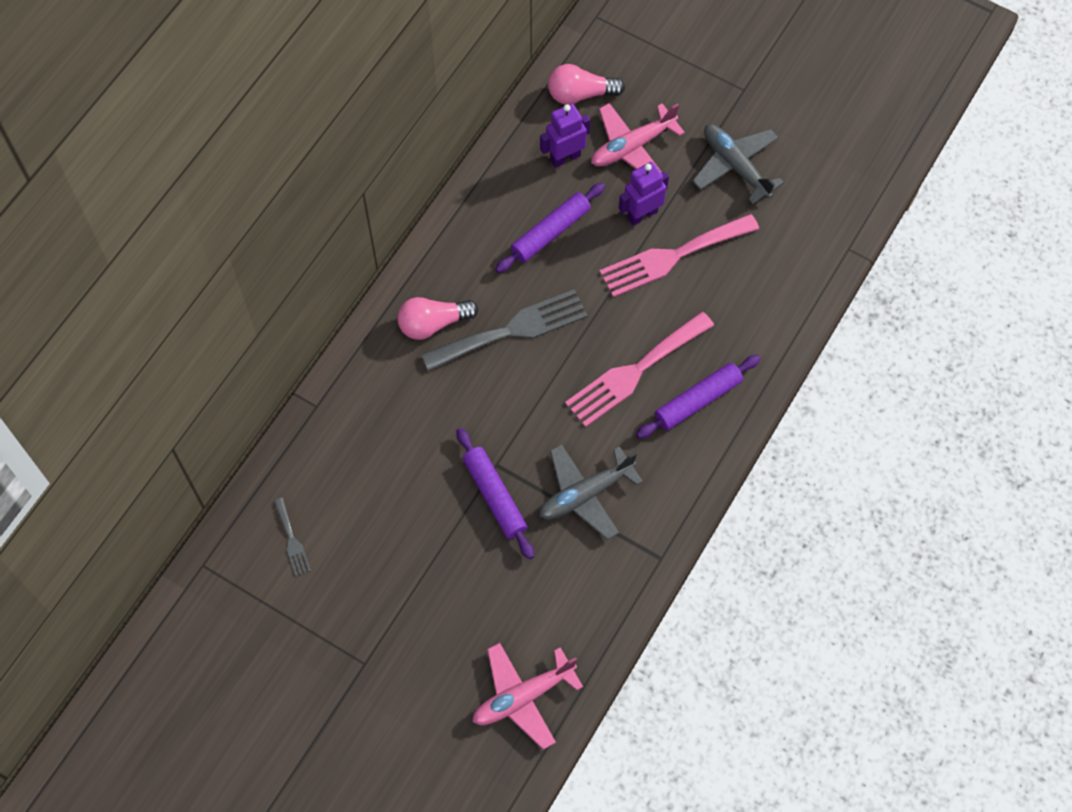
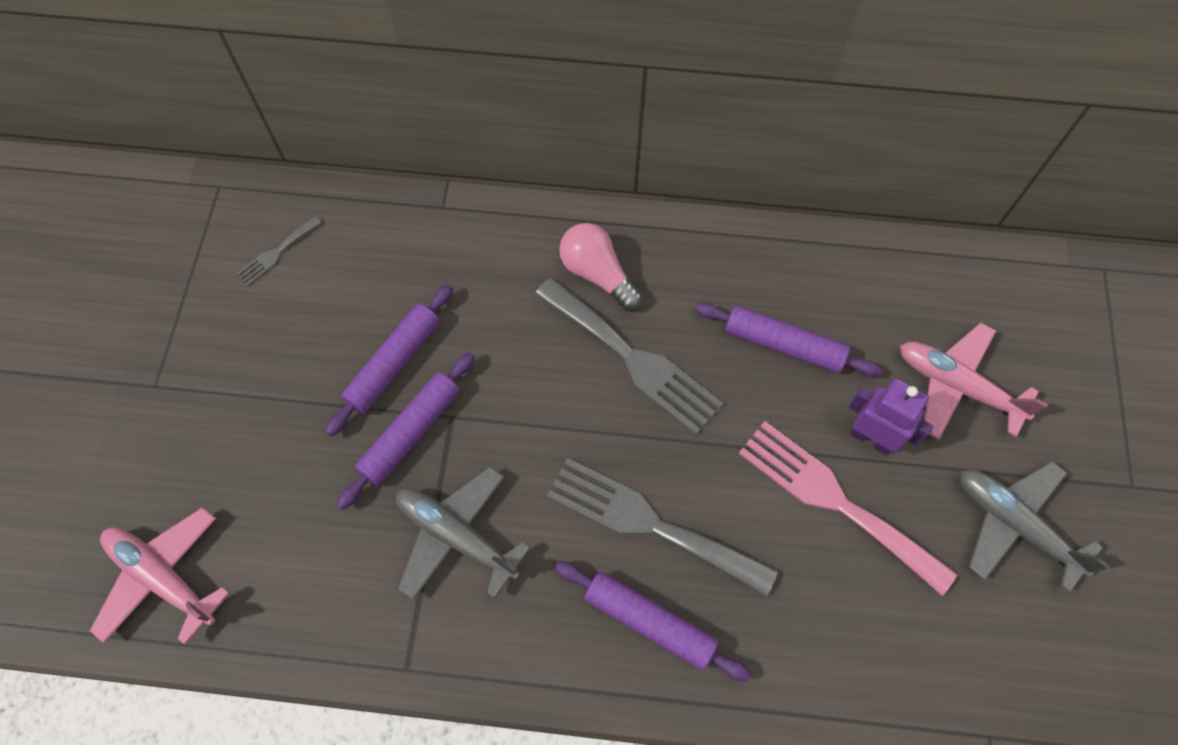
camera: 65 degrees right, 0 degrees up
purple robot [540,104,590,168] -> none
pink light bulb [548,64,625,105] -> none
pink fork [565,311,714,427] -> grey fork [547,458,778,596]
grey plane [692,124,784,204] -> grey plane turned 75 degrees counterclockwise [960,461,1109,592]
none -> purple rolling pin [325,284,453,437]

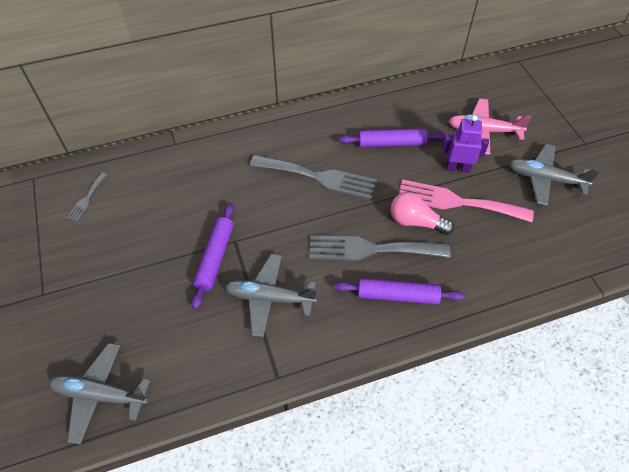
camera: 25 degrees left, 10 degrees down
pink plane [90,507,230,645] -> grey plane [49,343,151,445]
purple rolling pin [325,284,453,437] -> none
pink light bulb [559,223,643,311] -> pink light bulb moved to [391,192,454,235]

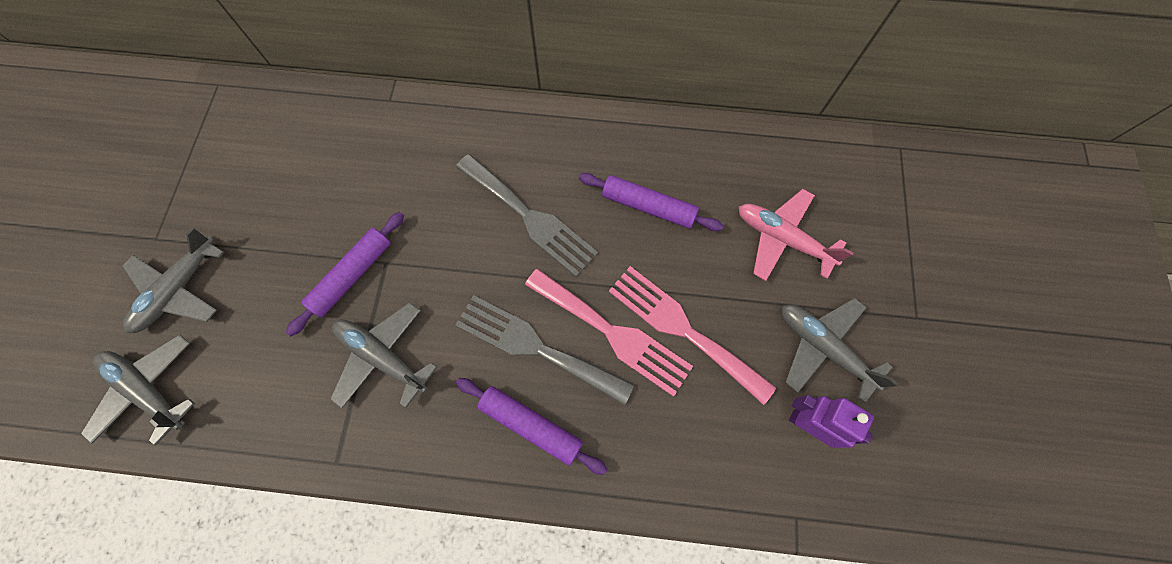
camera: 25 degrees right, 15 degrees up
grey fork [67,172,107,222] -> none
pink light bulb [391,192,454,235] -> pink fork [525,268,693,397]
purple robot [442,115,489,173] -> purple robot moved to [789,395,874,448]
none -> grey plane [122,227,224,333]

